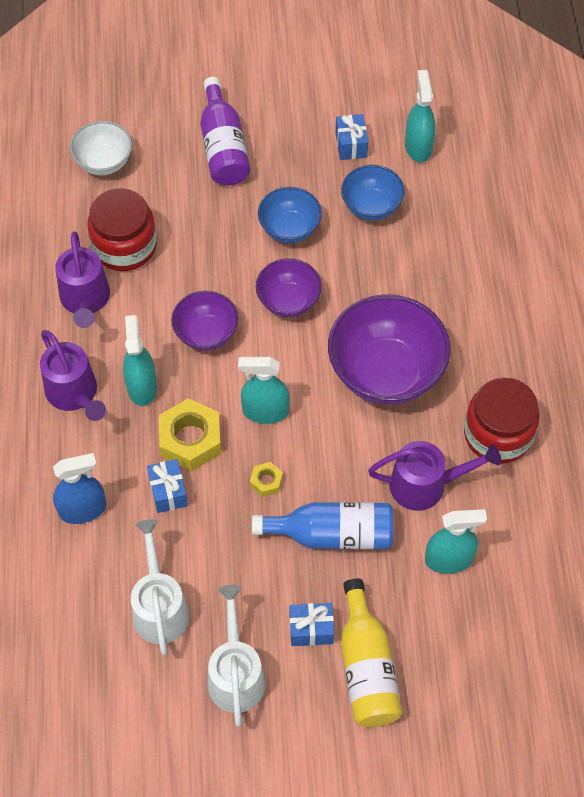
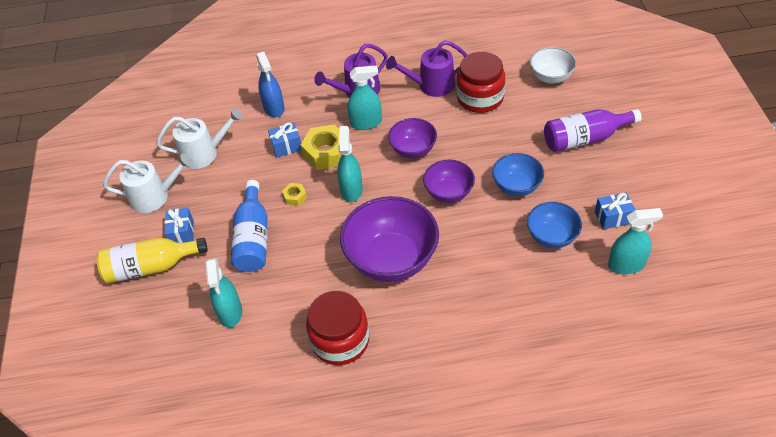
camera: 90 degrees right, 10 degrees down
purple watering can [368,441,501,511] -> none

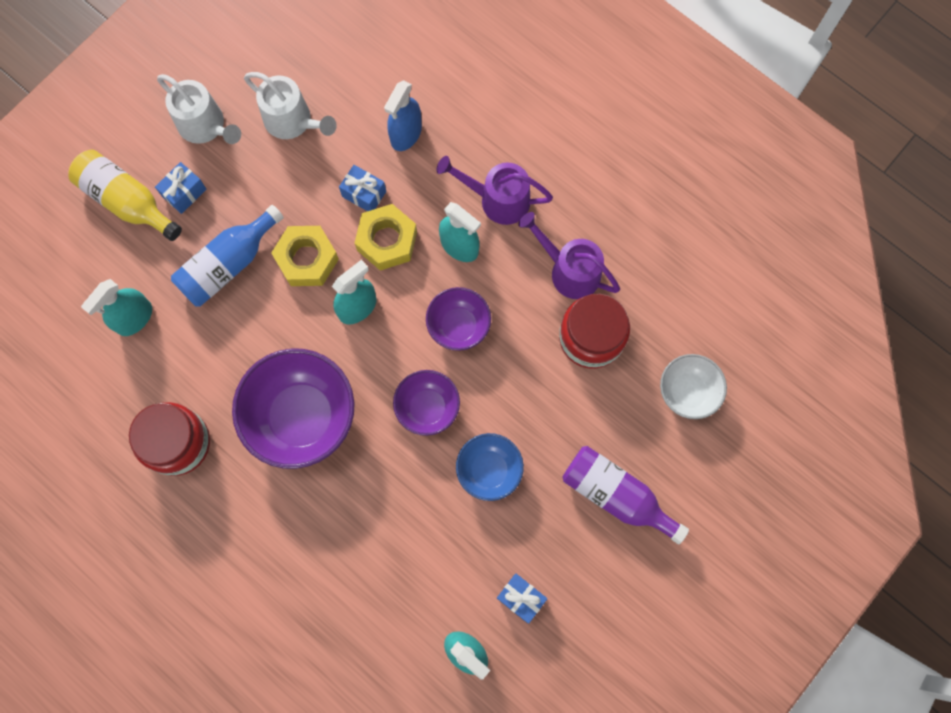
camera: 45 degrees right, 25 degrees up
yellow nut [282,183,307,206] -> yellow nut [271,226,339,286], size x2.06
blue bowl [527,202,582,249] -> none

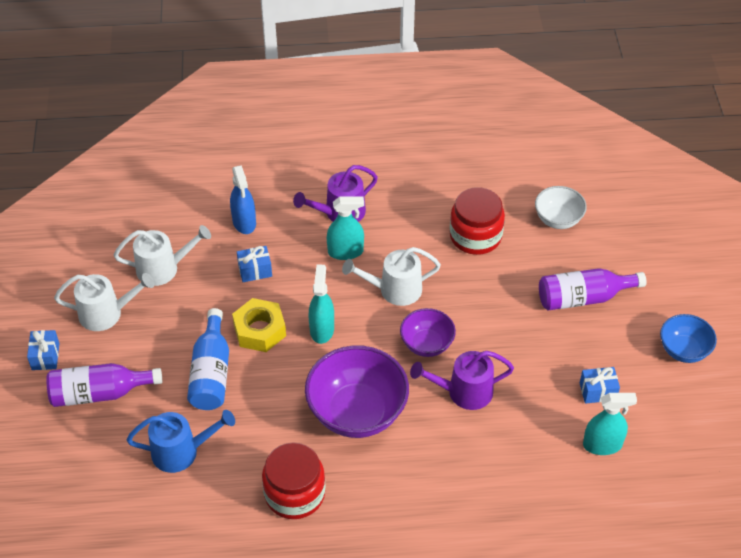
camera: 45 degrees left, 25 degrees down
yellow bottle [68,150,182,241] -> purple bottle [46,363,162,407]
turquoise spray bottle [81,279,152,336] -> blue watering can [126,410,235,473]
blue gift [155,162,207,214] -> blue gift moved to [27,330,59,370]
yellow nut [355,204,417,271] -> none
purple bowl [426,287,491,351] -> white watering can [342,247,441,306]
blue bowl [456,433,524,501] -> blue bowl moved to [660,314,717,363]
purple watering can [518,212,620,299] -> purple watering can moved to [410,351,514,410]

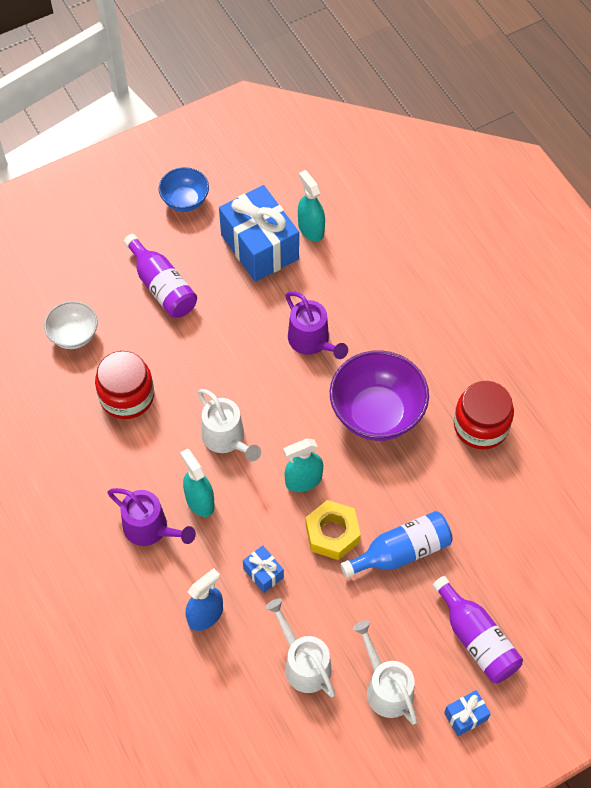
camera: 115 degrees left, 10 degrees up
blue watering can [126,410,235,473] -> none
purple bowl [400,308,456,357] -> none
blue gift [580,367,620,404] -> blue gift [219,185,299,282], size x2.28

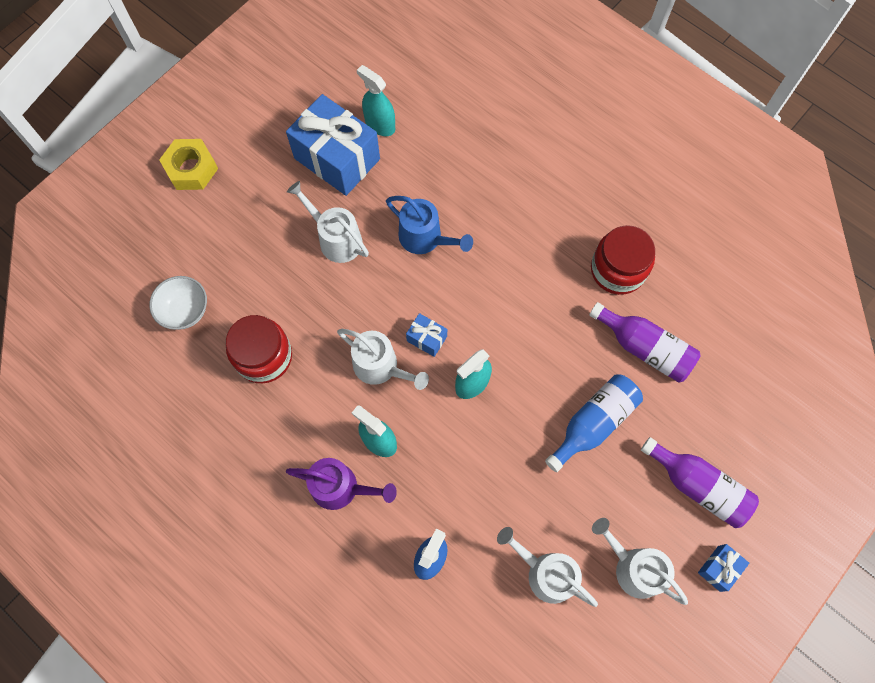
camera: 20 degrees left, 10 degrees up
purple bottle [124,234,197,318] -> purple bottle moved to [589,302,701,382]
blue bowl [159,167,209,212] -> none
blue gift [243,545,284,593] -> blue gift moved to [406,313,447,357]
purple watering can [286,291,348,359] -> blue watering can [386,196,473,254]
yellow nut [306,500,361,560] -> yellow nut moved to [159,139,218,190]
purple bowl [330,350,429,441] -> none
none -> white watering can [287,181,369,263]

